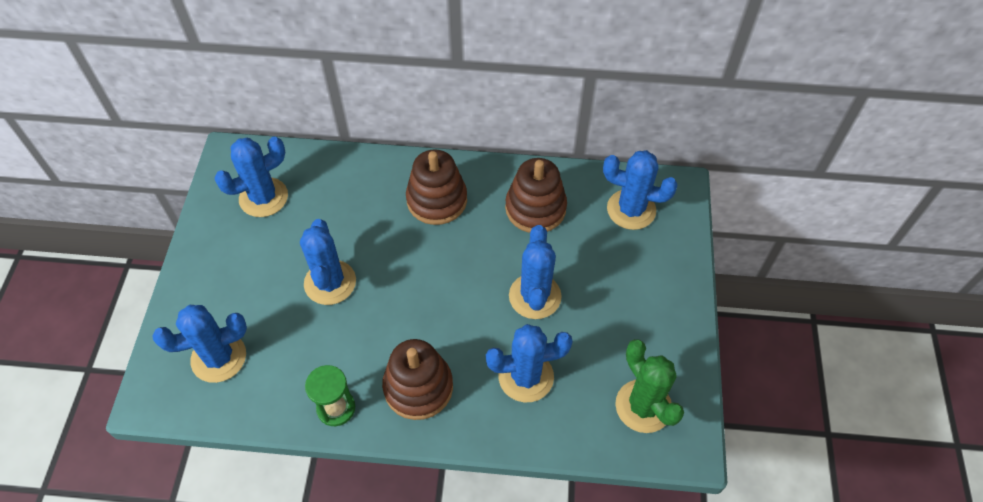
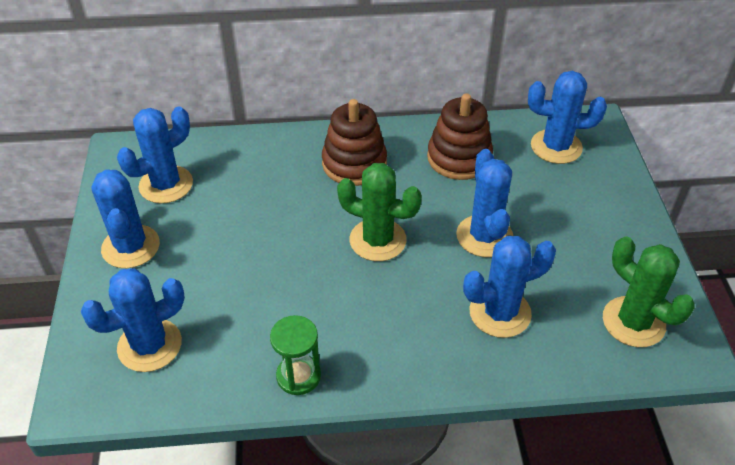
camera: 10 degrees left, 10 degrees down
blue cactus [300,219,356,305] -> blue cactus moved to [91,169,160,268]
brown stacking toy [382,339,453,420] -> none
none -> green cactus [337,163,422,261]

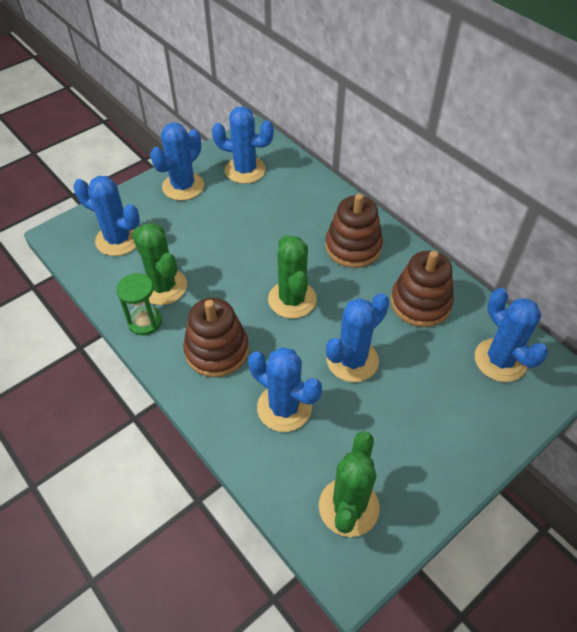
camera: 55 degrees right, 5 degrees up
none -> green cactus [132,223,187,305]
none -> brown stacking toy [183,298,249,377]

